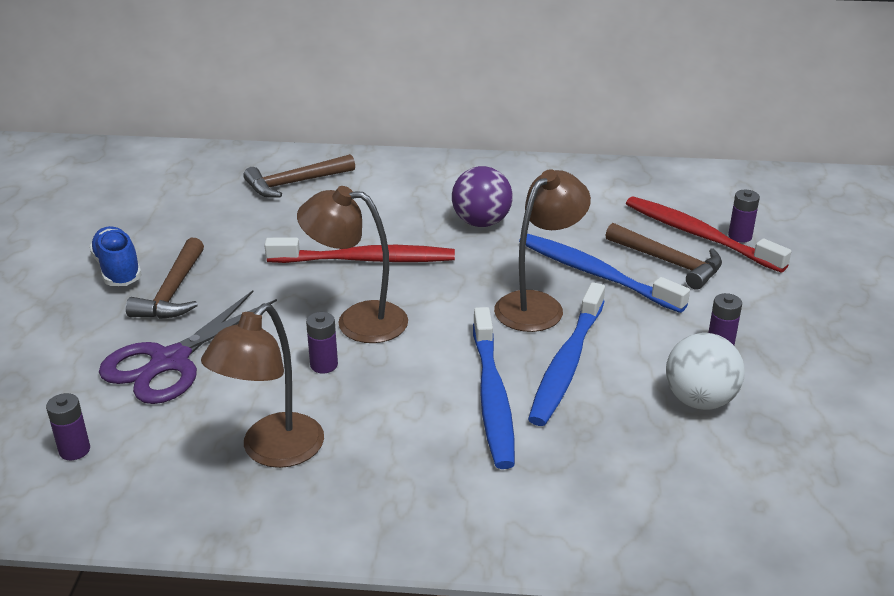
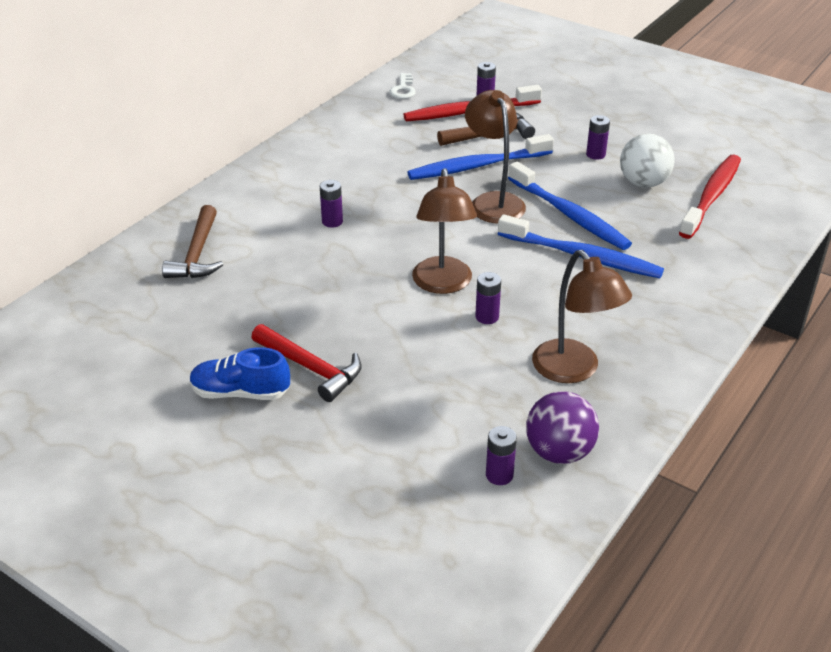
camera: 60 degrees left, 5 degrees up
purple scissors [99,290,277,404] -> none
brown hammer [126,238,204,319] -> red hammer [251,324,362,402]
red toothbrush [264,237,455,263] -> red toothbrush moved to [679,154,741,239]
brown lamp [297,186,408,343] -> brown lamp turned 45 degrees counterclockwise [412,168,477,294]
purple ball [452,166,513,227] -> purple ball moved to [526,391,599,464]
none -> purple battery [320,180,343,228]
none -> white key [389,73,416,99]

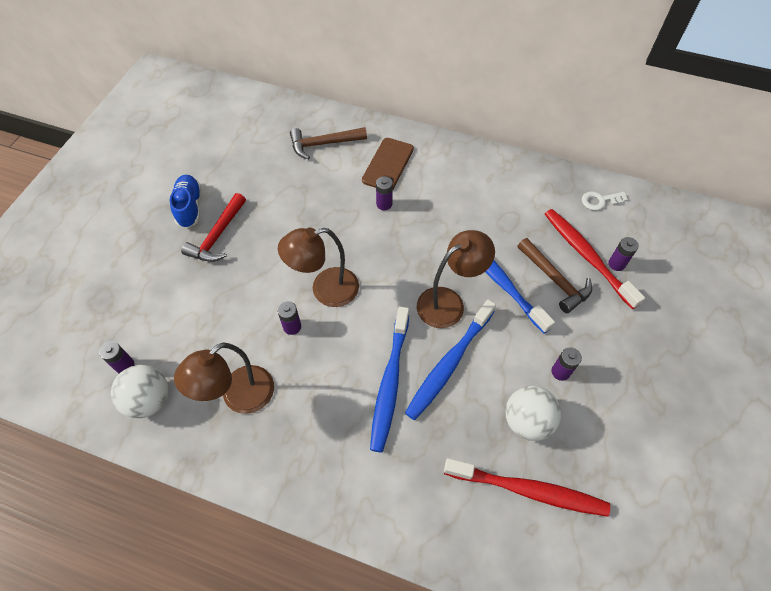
camera: 75 degrees right, 20 degrees up
purple ball [526,391,599,464] -> white ball [111,365,168,418]
none -> brown phone [362,138,414,189]

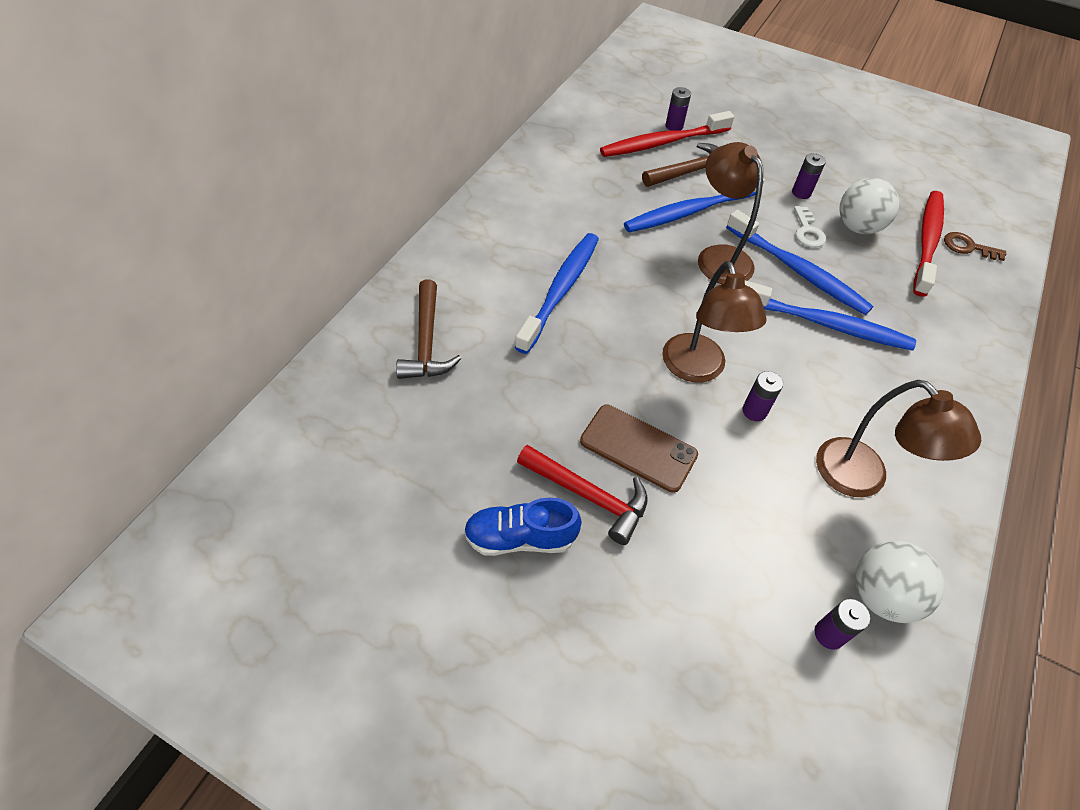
camera: 85 degrees left, 5 degrees down
brown phone [362,138,414,189] -> brown phone moved to [580,405,698,493]
purple battery [376,176,393,210] -> blue toothbrush [515,233,599,354]
white key [582,191,628,211] -> white key moved to [794,206,826,248]
none -> brown key [944,232,1006,261]

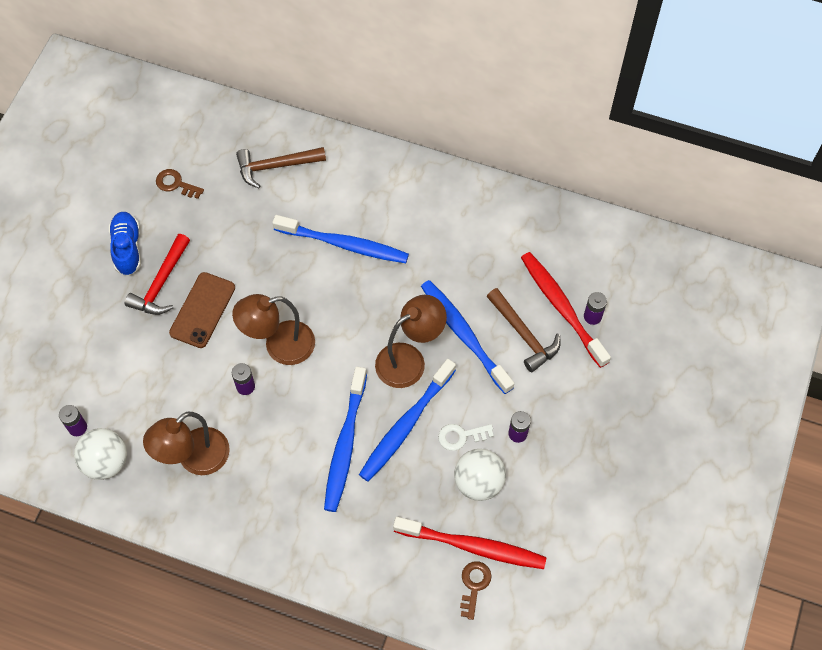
camera: 85 degrees right, 10 degrees up
none -> brown key [156,169,204,199]

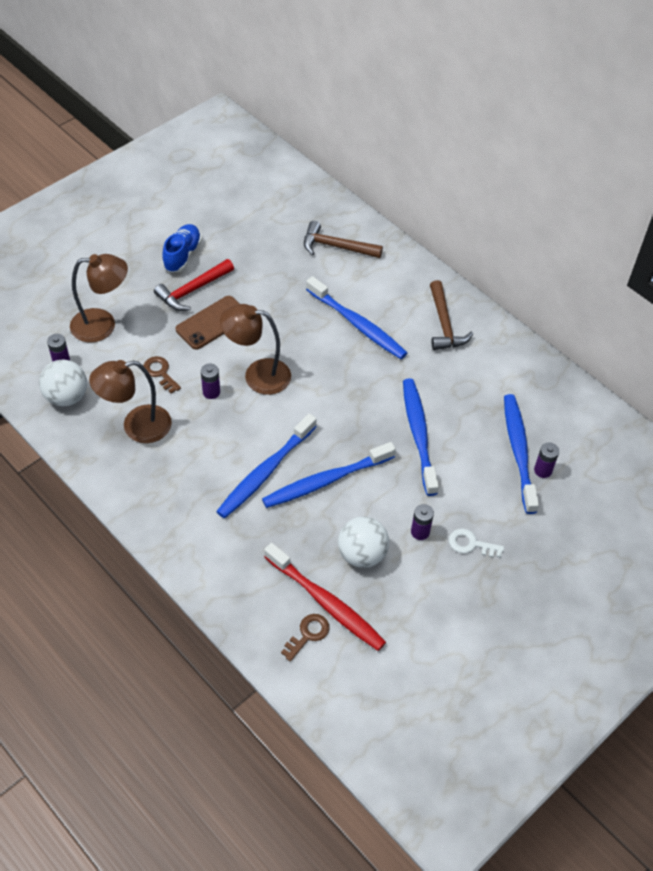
camera: 25 degrees right, 10 degrees down
brown key [156,169,204,199] -> brown key moved to [143,356,181,394]
brown lamp [375,295,447,388] -> brown lamp moved to [70,254,128,343]
white key [438,424,494,451] -> white key moved to [449,528,504,558]
brown hammer [487,288,561,372] -> brown hammer moved to [430,280,473,350]
red toothbrush [521,252,611,368] -> blue toothbrush [504,394,539,514]

